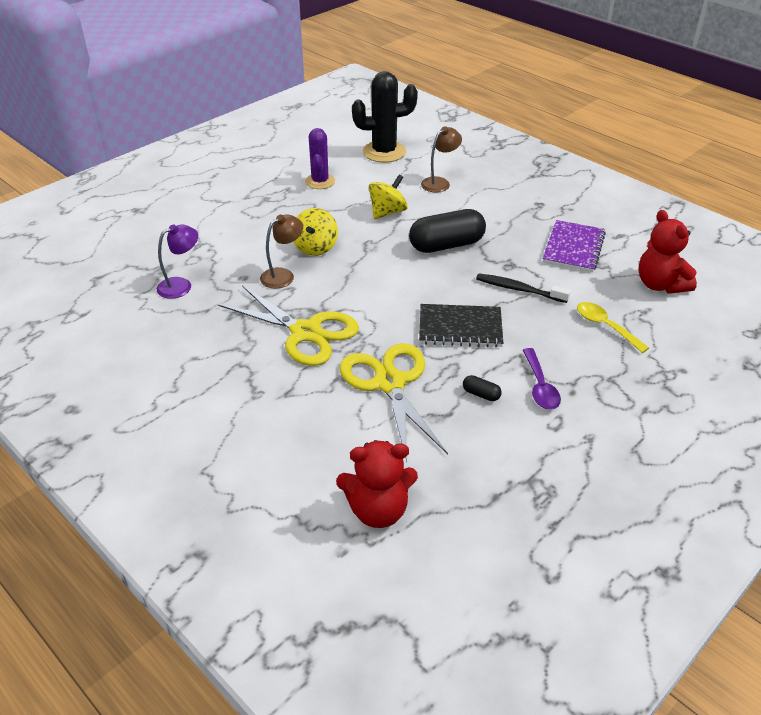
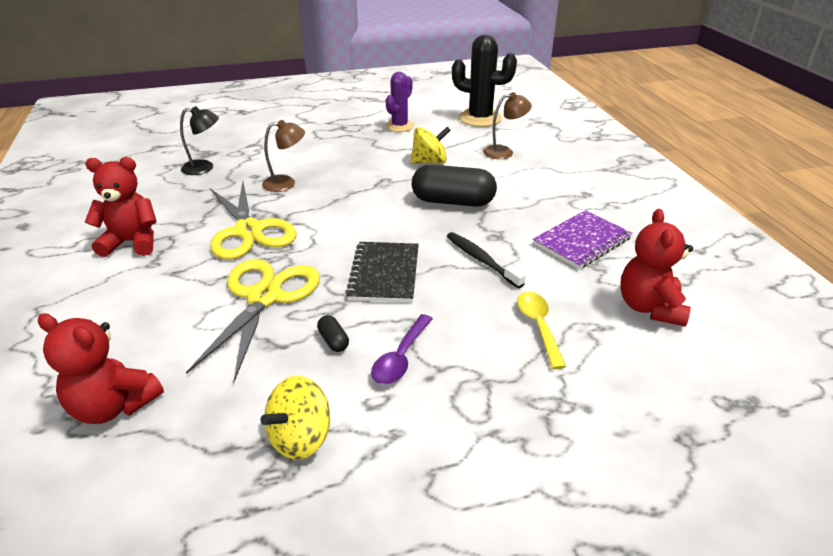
camera: 30 degrees right, 5 degrees down
purple lamp [157,224,198,299] -> black lamp [180,106,219,175]
yellow spinning top [293,208,338,256] -> yellow spinning top moved to [261,376,330,460]
black notebook [419,304,503,347] -> black notebook turned 60 degrees clockwise [345,242,419,303]
none -> red teddy bear [85,157,157,257]

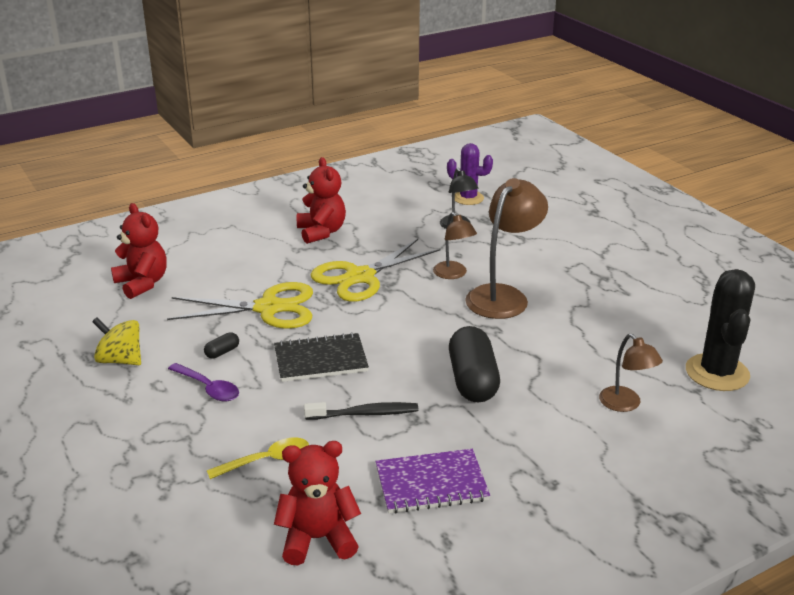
camera: 75 degrees right, 5 degrees down
red teddy bear [38,313,164,424] -> red teddy bear turned 135 degrees clockwise [111,203,167,299]
purple spoon [371,314,433,385] -> purple spoon turned 150 degrees counterclockwise [168,363,239,402]
purple cactus [385,72,414,132] -> purple cactus moved to [447,143,493,205]
yellow spinning top [411,127,451,164] -> none
black toothbrush [447,232,526,288] -> black toothbrush turned 45 degrees clockwise [304,402,418,420]
purple notebook [533,210,632,269] -> purple notebook turned 45 degrees counterclockwise [375,449,490,514]
none -> brown lamp [465,178,548,319]

